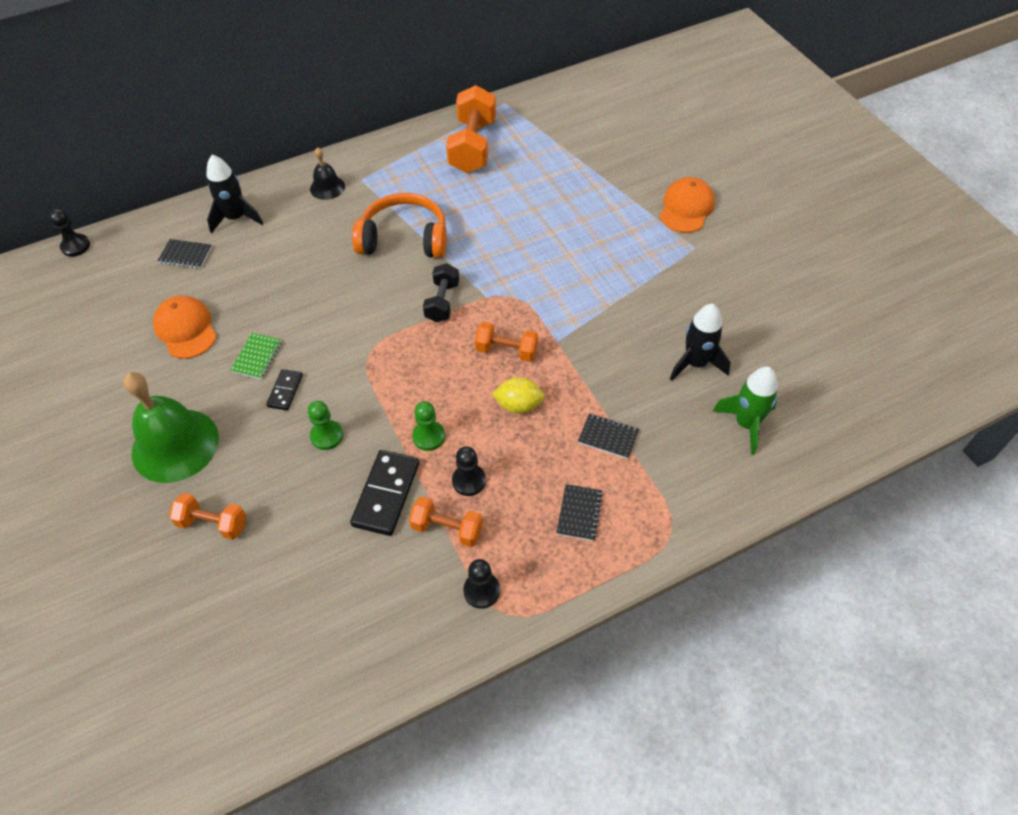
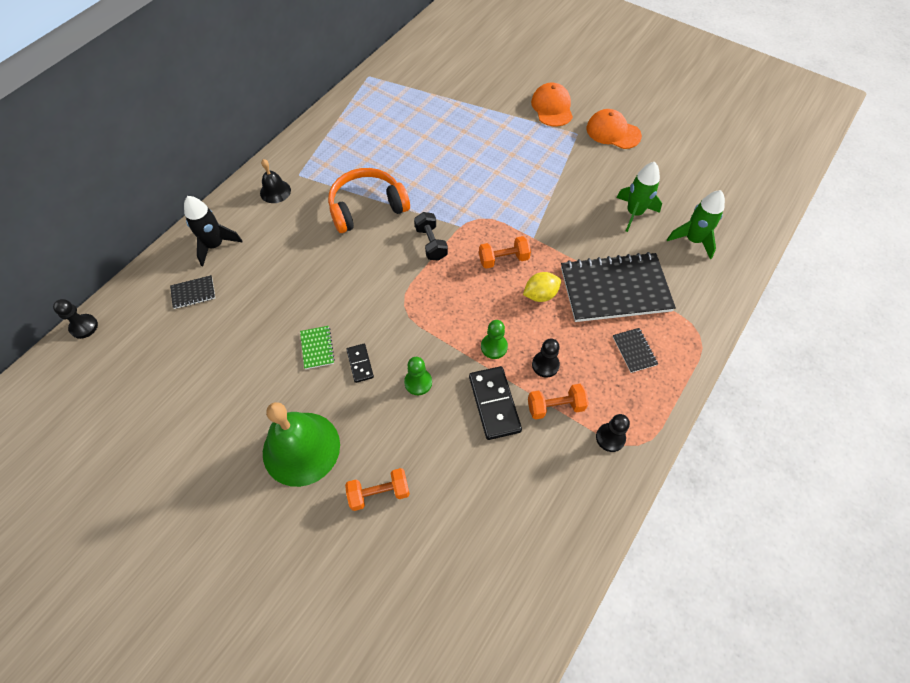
camera: 30 degrees left, 5 degrees up
orange cap [153,296,217,359] -> orange cap moved to [586,109,642,149]
orange dumbbell [446,85,496,173] -> none
black notebook [578,413,639,459] -> black notebook [561,252,676,322], size x2.42
black rocket [670,304,730,381] -> green rocket [616,162,662,232]

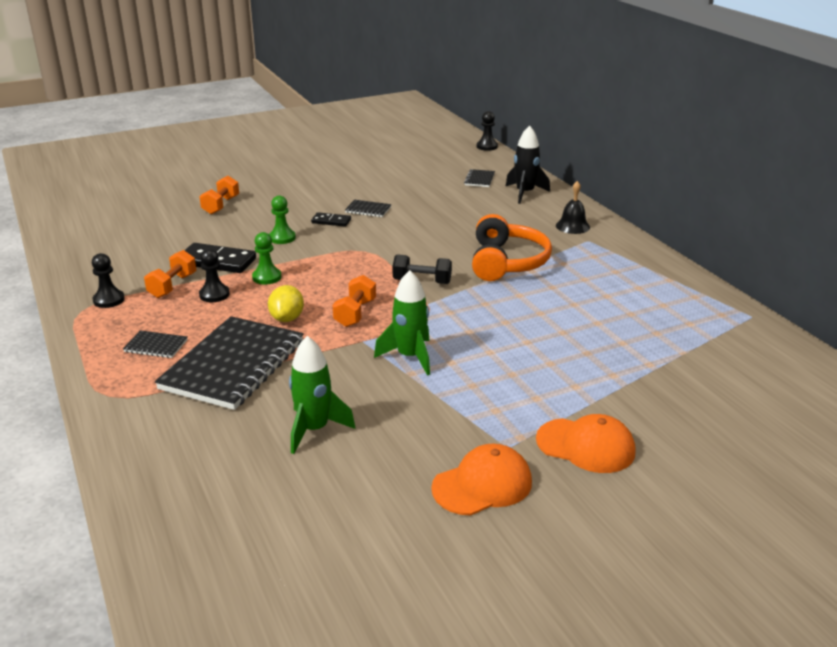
camera: 120 degrees right, 30 degrees down
green bell [263,402,340,487] -> none
green notebook [300,326,335,369] -> black notebook [345,200,391,217]
green rocket [667,190,725,259] -> green rocket moved to [374,270,430,376]

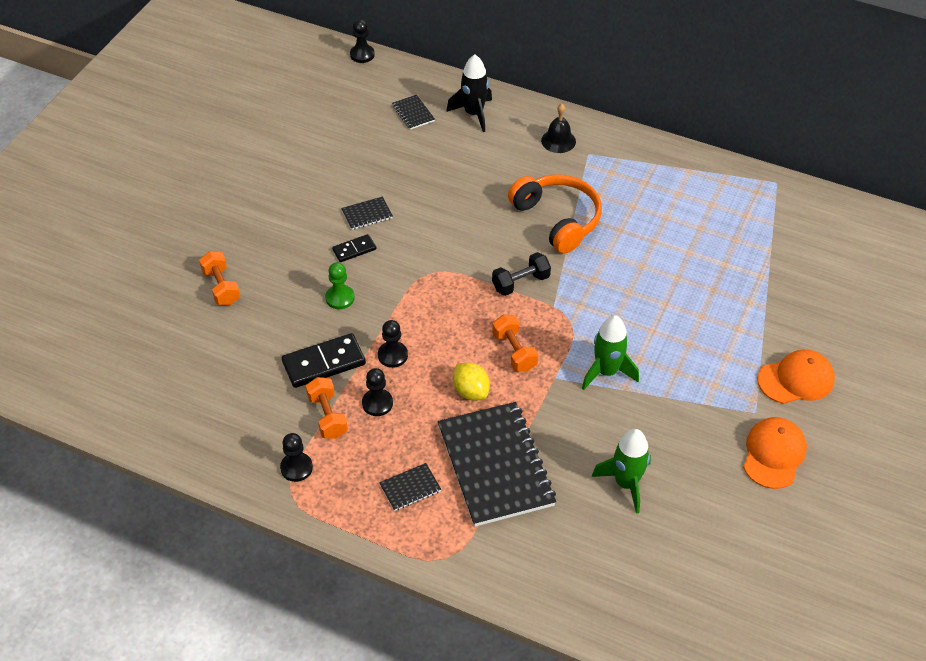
camera: 40 degrees left, 20 degrees up
green pawn [252,232,281,285] -> black pawn [378,320,408,368]

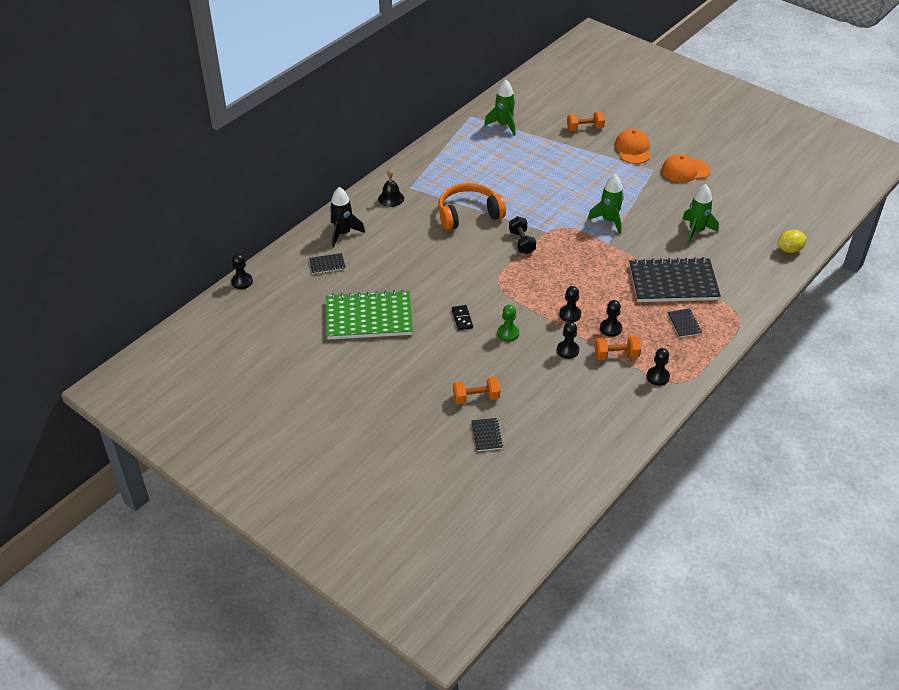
camera: 75 degrees left, 5 degrees down
black domino [282,333,366,388] -> black pawn [557,322,579,359]
black notebook [341,196,393,230] -> black notebook moved to [471,418,503,451]
yellow lemon [453,363,490,400] -> yellow lemon moved to [777,230,807,253]
orange dumbbell [492,314,538,372] -> orange dumbbell moved to [567,112,605,131]
orange cap [743,417,807,489] -> orange cap turned 45 degrees counterclockwise [661,154,710,183]
none -> green notebook [326,290,413,340]
none -> green rocket [484,80,516,136]

